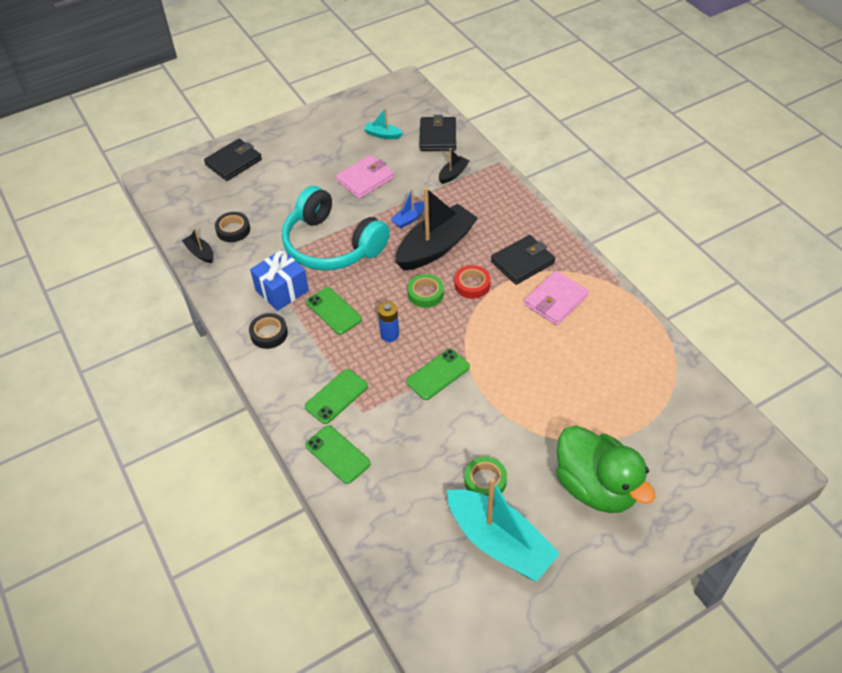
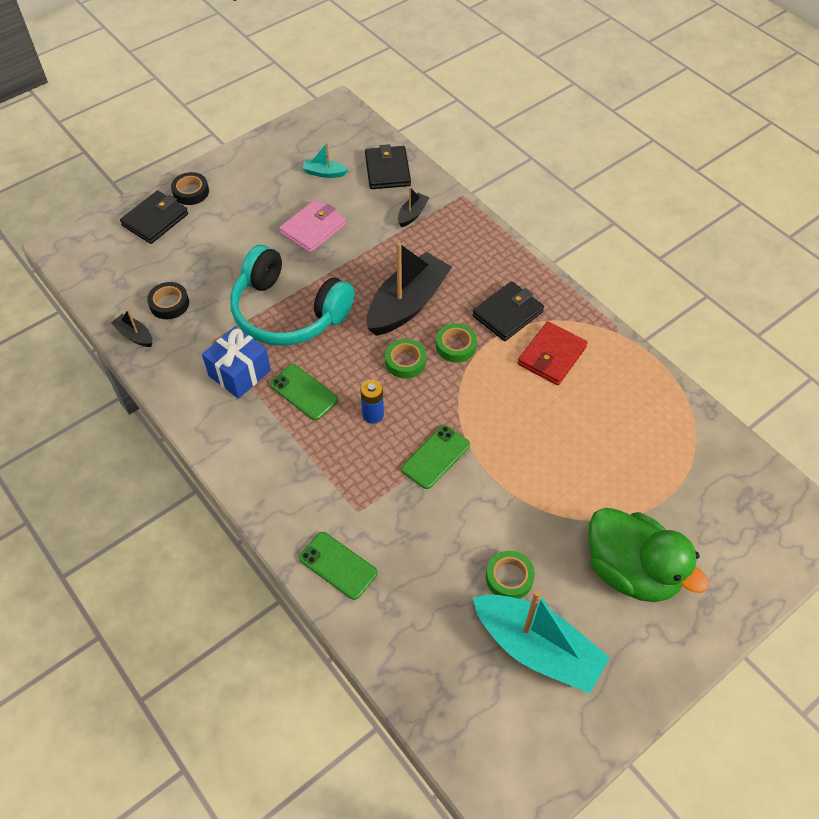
camera: 10 degrees left, 5 degrees up
black tape [249,313,288,349] -> black tape moved to [171,172,209,205]
green phone [305,369,368,424] -> none
blue boat [391,189,424,229] -> none
red tape [454,265,491,299] -> green tape [436,323,477,363]
pink wallet [524,271,589,325] -> red wallet [518,321,587,385]

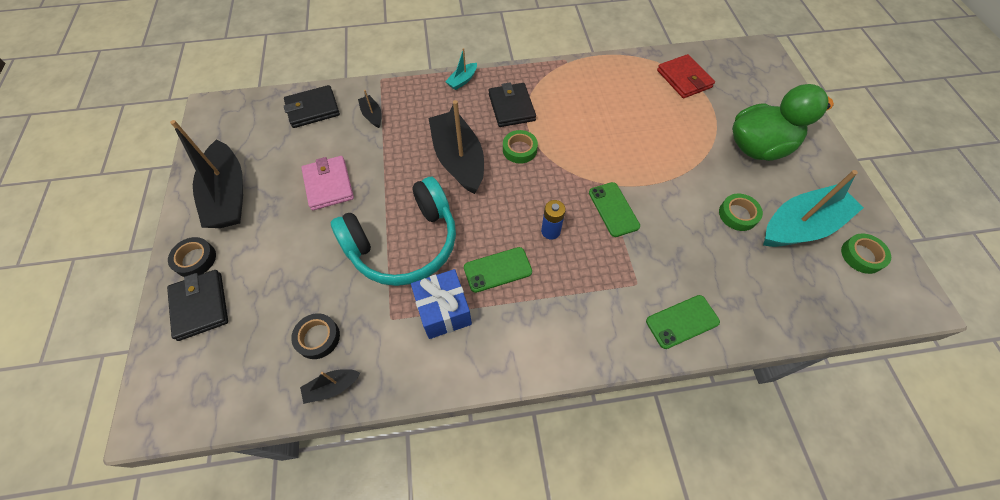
camera: 60 degrees left, 5 degrees up
turquoise boat [302,143,348,178] -> turquoise boat moved to [445,48,477,90]
black wallet [365,144,411,189] -> black wallet turned 45 degrees counterclockwise [284,85,340,128]
green tape [385,339,426,379] -> green tape moved to [841,233,891,274]
red wallet [518,321,587,385] -> red wallet moved to [657,54,715,98]
none -> black boat [170,120,243,228]

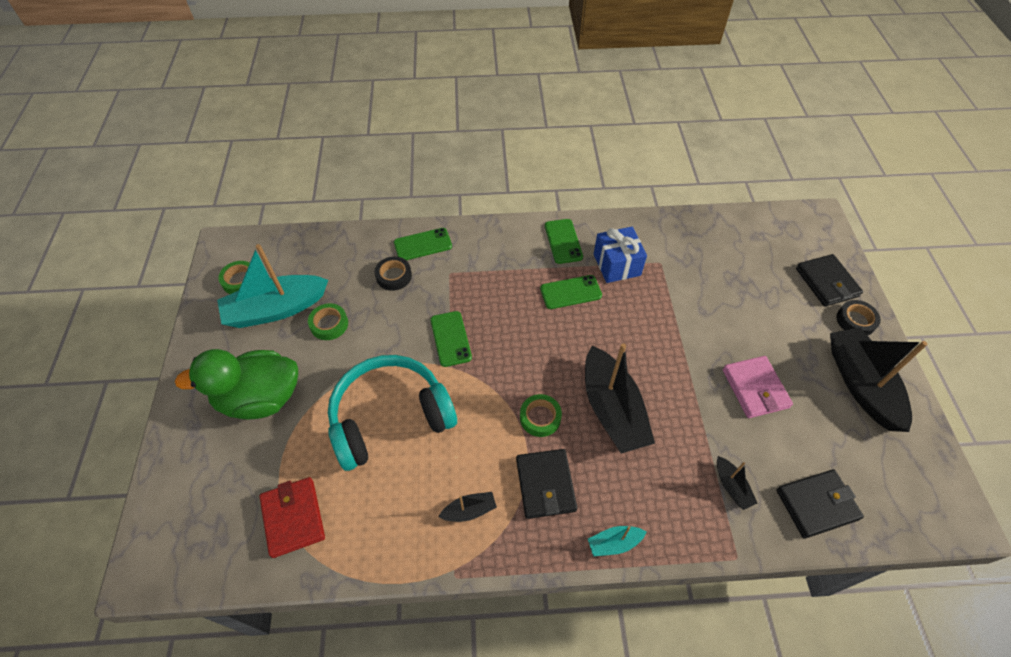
camera: 175 degrees left, 5 degrees down
black tape [291,313,340,359] -> black tape moved to [375,256,412,291]
black boat [300,369,360,404] -> black boat moved to [438,492,497,522]
turquoise headphones [331,177,456,286] -> turquoise headphones moved to [328,355,457,471]
turquoise boat [445,48,477,90] -> turquoise boat turned 150 degrees counterclockwise [588,526,646,556]
blue battery [541,200,566,240] -> none
none -> green phone [545,219,583,264]

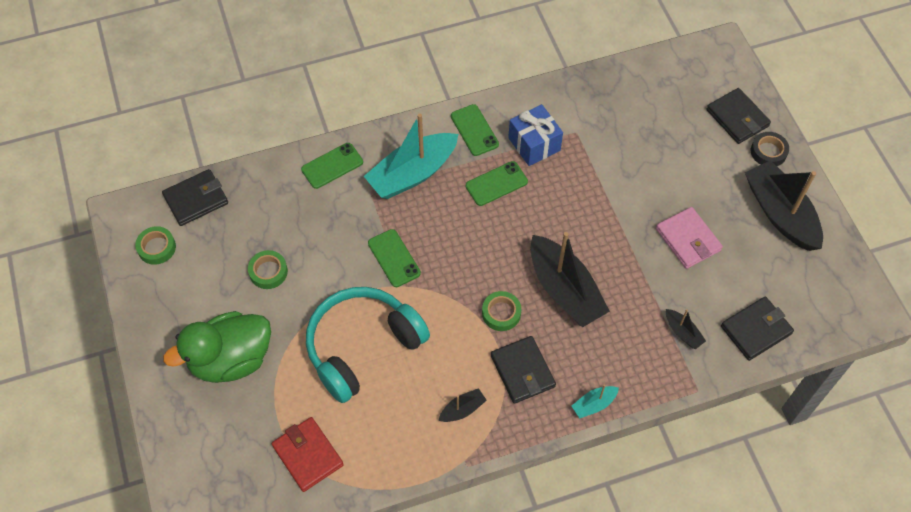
camera: 15 degrees left, 5 degrees up
turquoise boat [217,244,328,328] -> turquoise boat moved to [364,114,458,199]
black tape [375,256,412,291] -> none
none -> black wallet [162,169,228,226]

